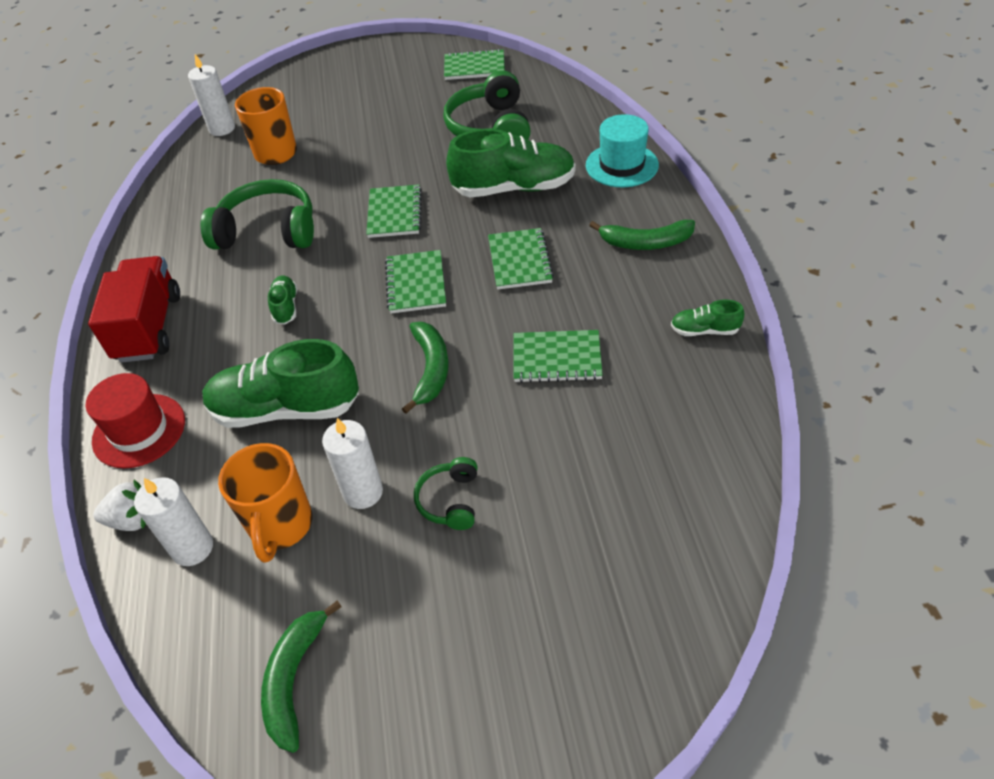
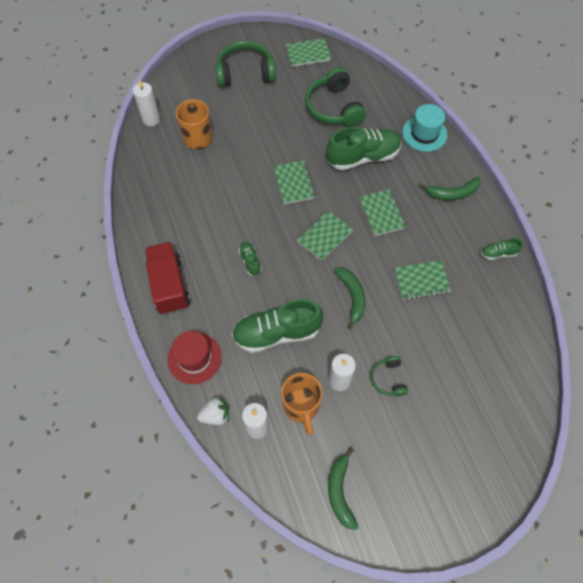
camera: 15 degrees left, 15 degrees up
green headphones [201,179,314,249] -> green headphones moved to [215,41,276,87]
green notebook [385,250,446,313] -> green notebook turned 60 degrees clockwise [297,210,353,261]

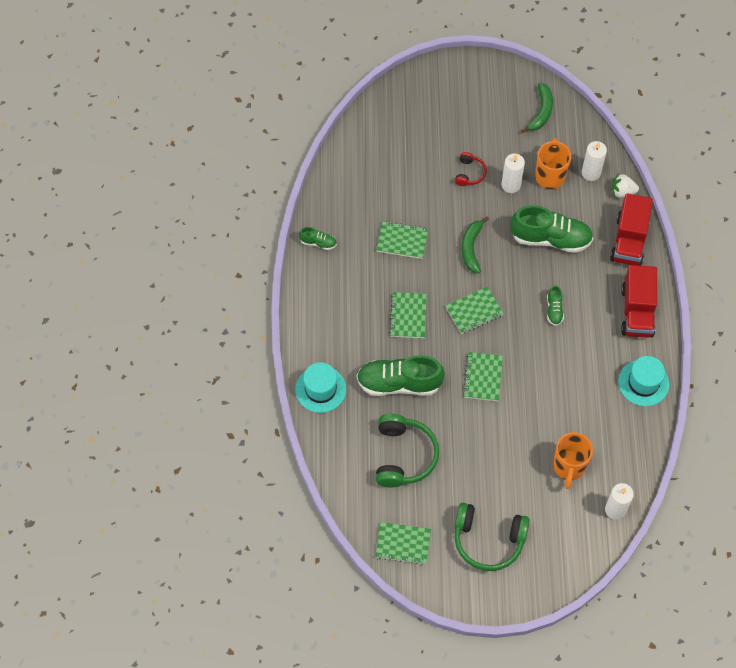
camera: 160 degrees left, 0 degrees up
red hat [168,331,222,384] -> red truck [610,193,653,266]
green headphones [371,356,408,396] -> red headphones [455,152,487,186]
green banana [419,177,481,200] -> none
none -> turquoise hat [618,356,669,406]

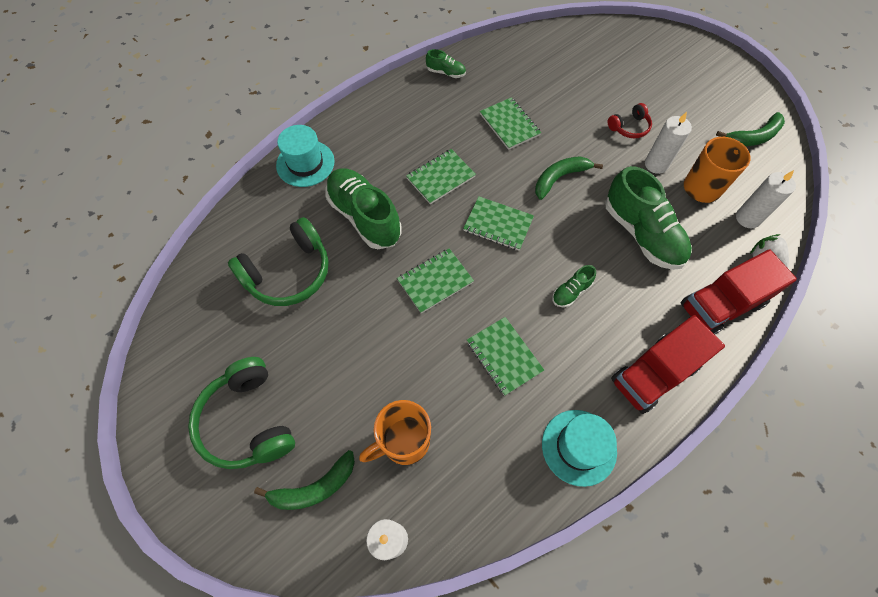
camera: 50 degrees right, 0 degrees up
green shoe [299,227,337,250] -> green shoe turned 45 degrees counterclockwise [426,49,466,78]
green notebook [375,522,431,565] -> green notebook moved to [467,317,544,396]
none -> green banana [254,450,355,510]

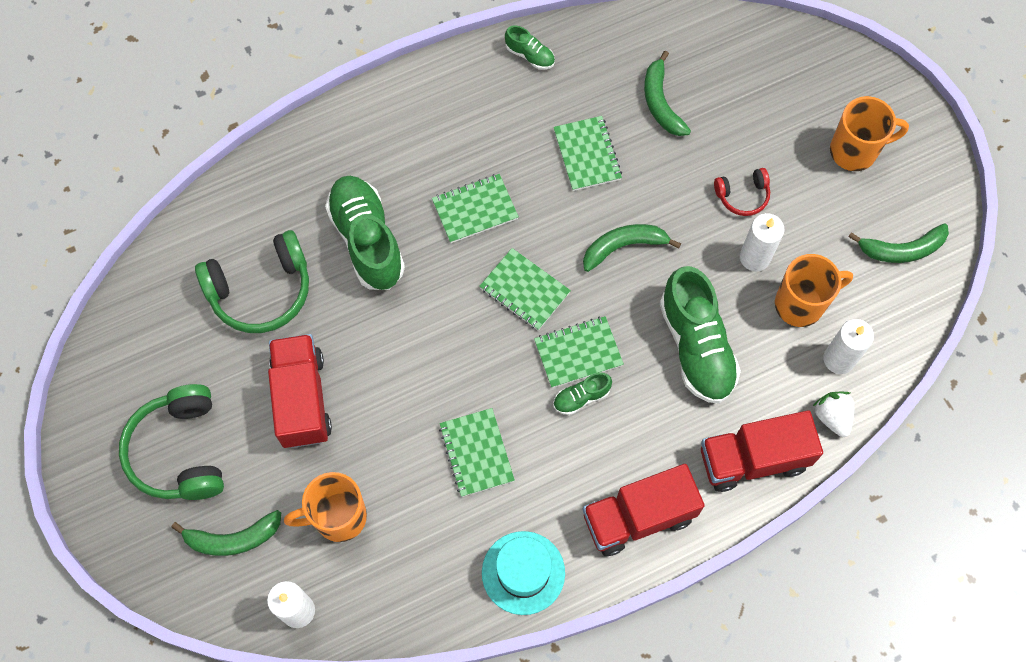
camera: 15 degrees right, 5 degrees up
turquoise hat [276,125,335,187] -> none
green notebook [397,248,474,313] -> green notebook moved to [534,316,624,388]
none -> red truck [268,334,332,448]
none -> green banana [644,51,691,136]
none -> orange mug [830,96,909,171]

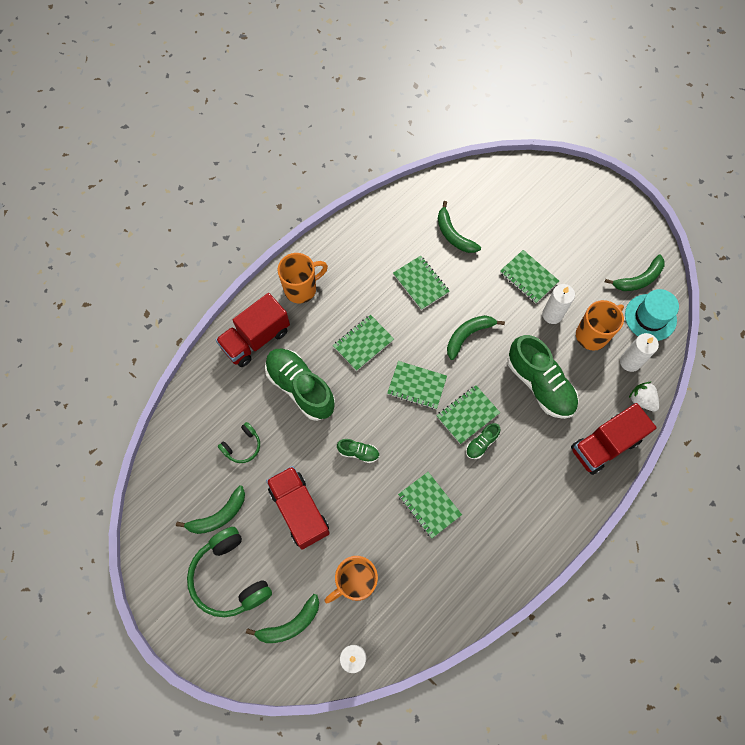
camera: 20 degrees left, 0 degrees up
green headphones [195,230,309,333] -> green headphones [218,422,260,463], size x0.52
turquoise hat [482,531,565,615] -> turquoise hat moved to [625,289,679,341]
green shoe [505,25,555,70] -> green shoe moved to [337,439,379,463]
red truck [583,464,705,556] -> red truck moved to [216,293,290,367]
red headphones [714,168,770,216] -> green notebook [500,250,559,304]
orange mug [830,96,909,171] -> orange mug moved to [278,253,328,304]
none -> green banana [176,485,245,534]

